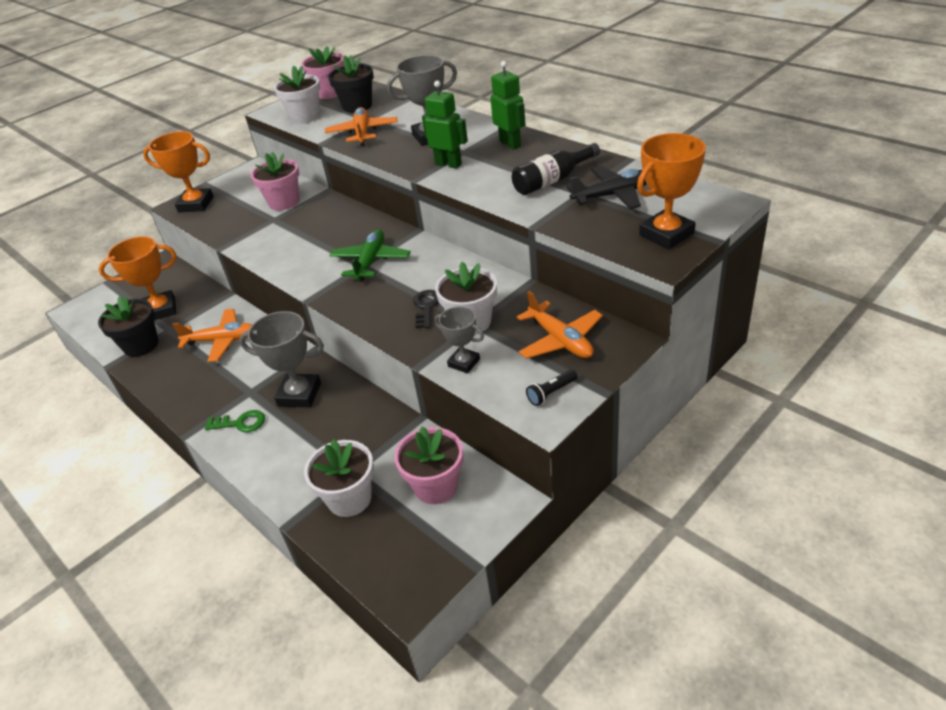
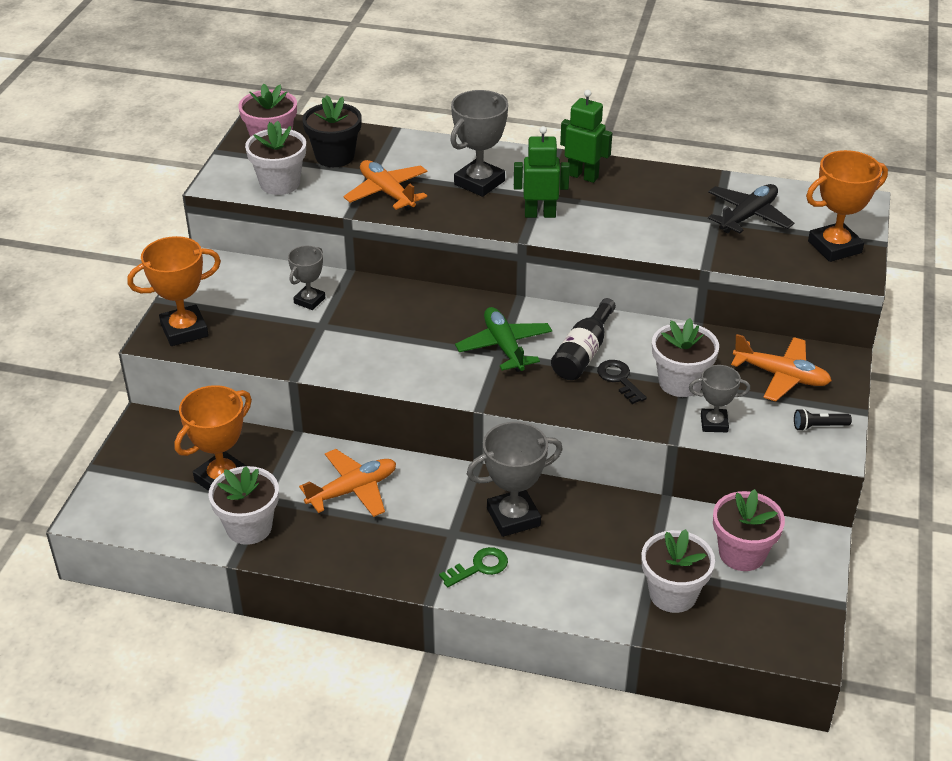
camera: 35 degrees left, 0 degrees up
black flower pot [98,296,158,357] -> white flower pot [209,466,279,545]
pink flower pot [251,152,299,211] -> grey trophy [288,246,325,310]
black bottle [512,143,600,195] -> black bottle moved to [551,298,616,380]
black flashlight [526,369,578,406] -> black flashlight turned 60 degrees clockwise [794,409,852,431]
orange trophy [637,133,706,249] -> orange trophy turned 45 degrees clockwise [806,150,888,262]

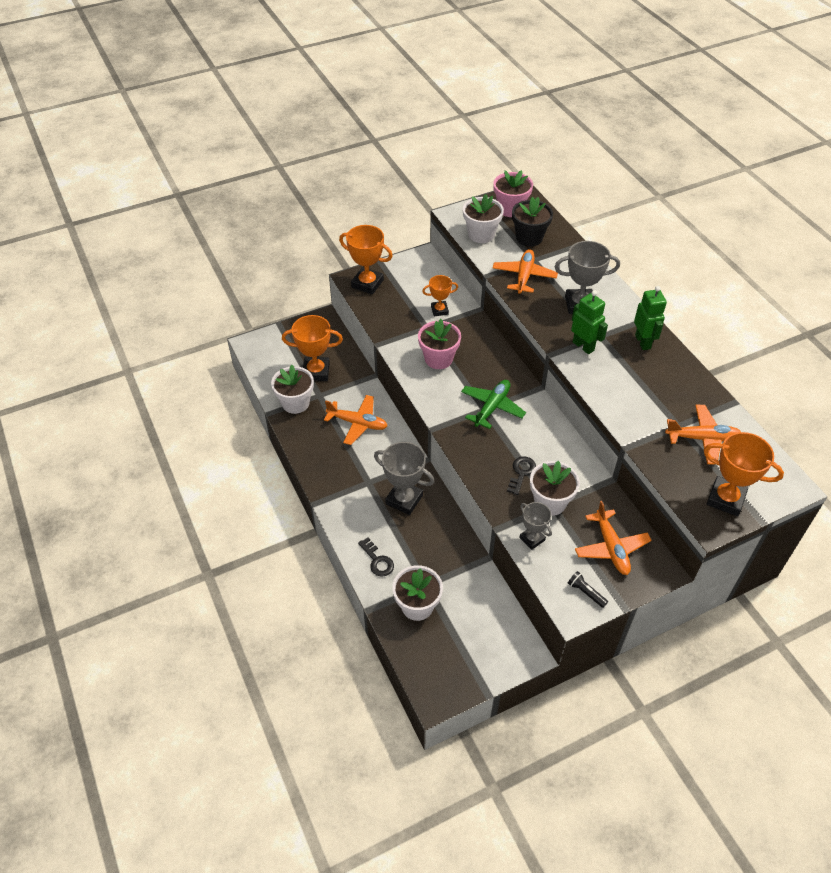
camera: 50 degrees right, 10 degrees up
grey trophy [288,246,325,310] -> orange trophy [422,275,458,316]
green key [439,547,508,587] -> none
black bottle [551,298,616,380] -> none
black plane [708,184,794,234] -> orange plane [665,405,741,465]
pink flower pot [713,489,785,571] -> pink flower pot moved to [418,319,461,369]
none -> black key [358,537,394,577]

